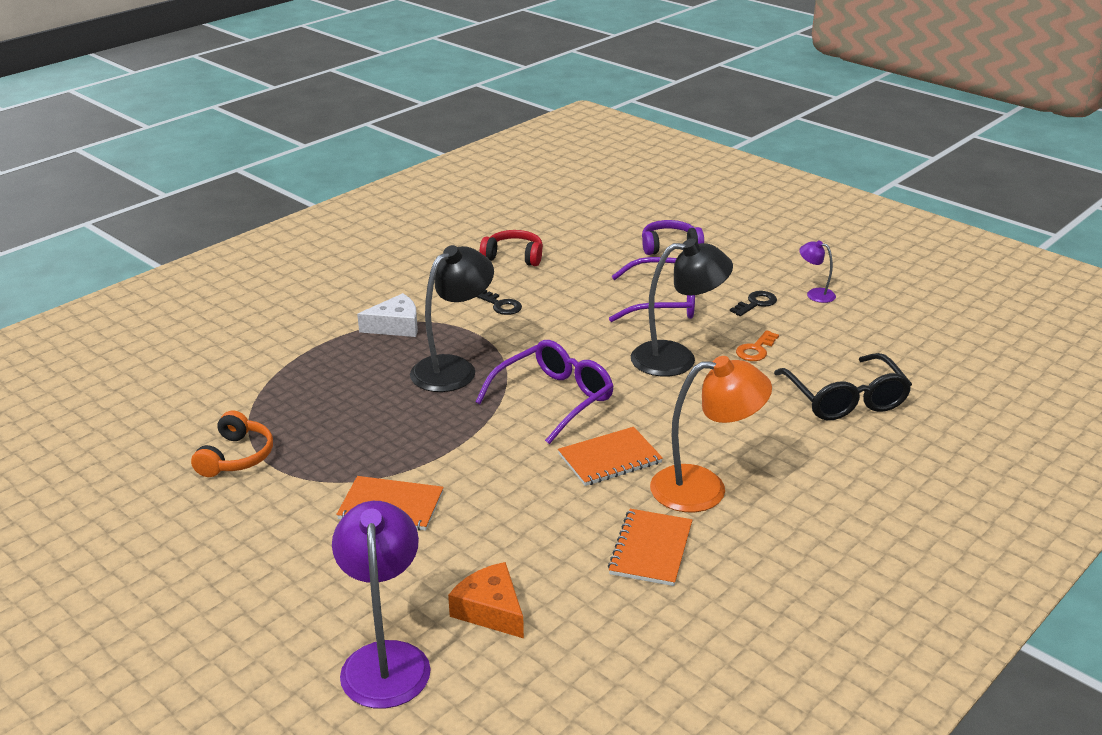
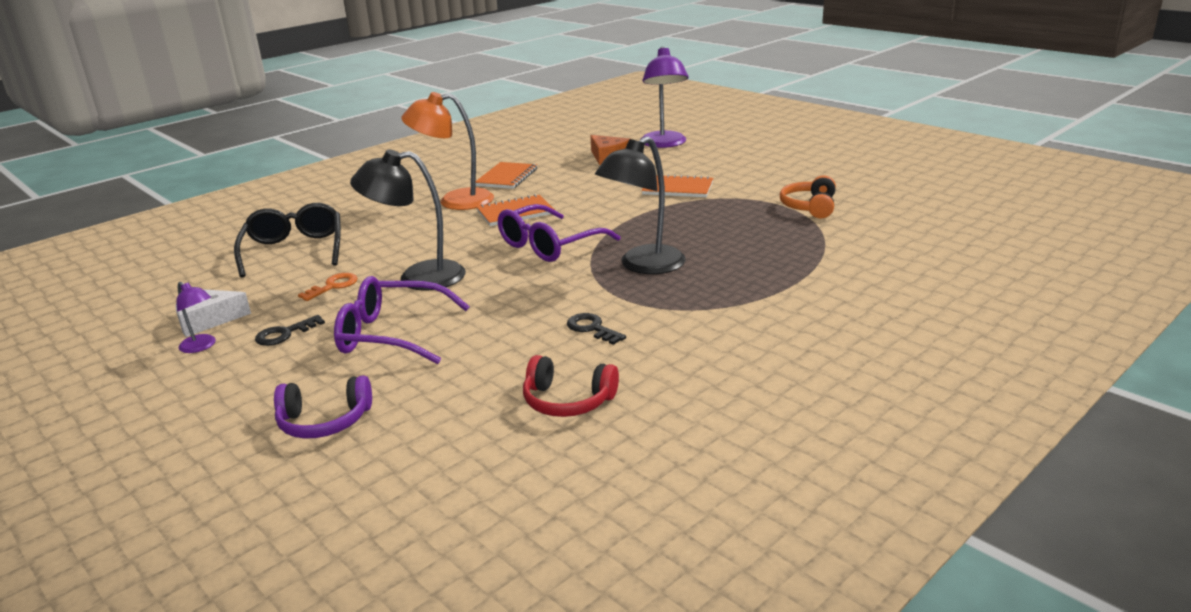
camera: 175 degrees left, 5 degrees down
white cheese [357,293,418,337] -> white cheese moved to [175,289,251,337]

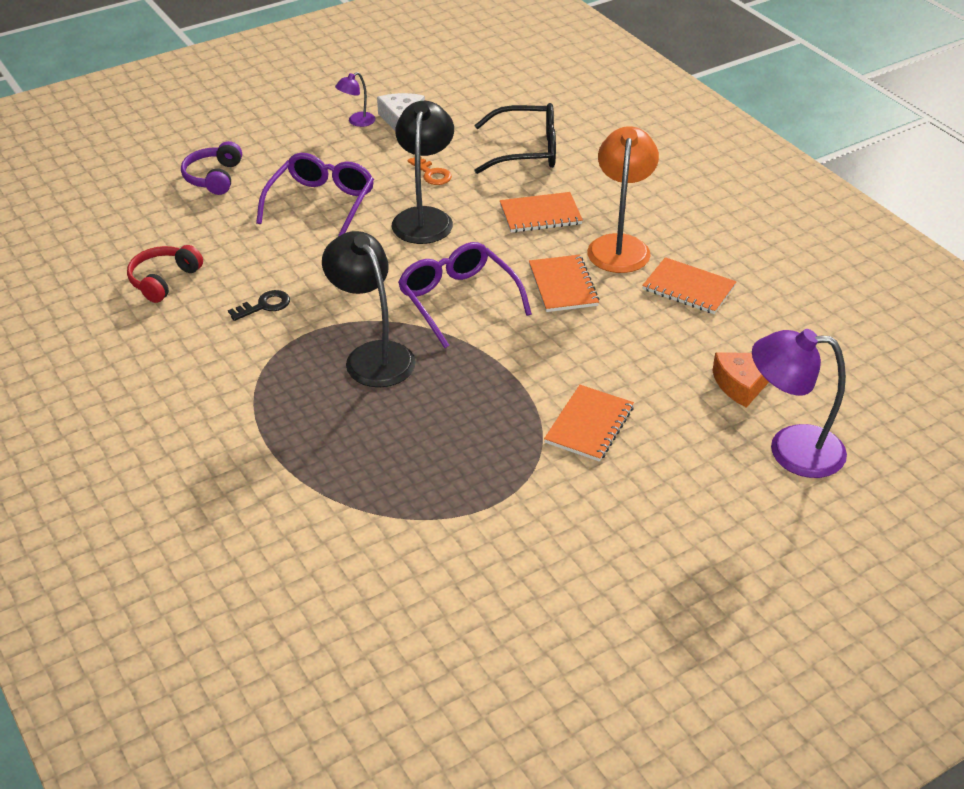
camera: 100 degrees right, 15 degrees up
black key [255,315,325,346] -> none
orange headphones [780,175,836,219] -> none
none -> orange notebook [500,192,583,233]

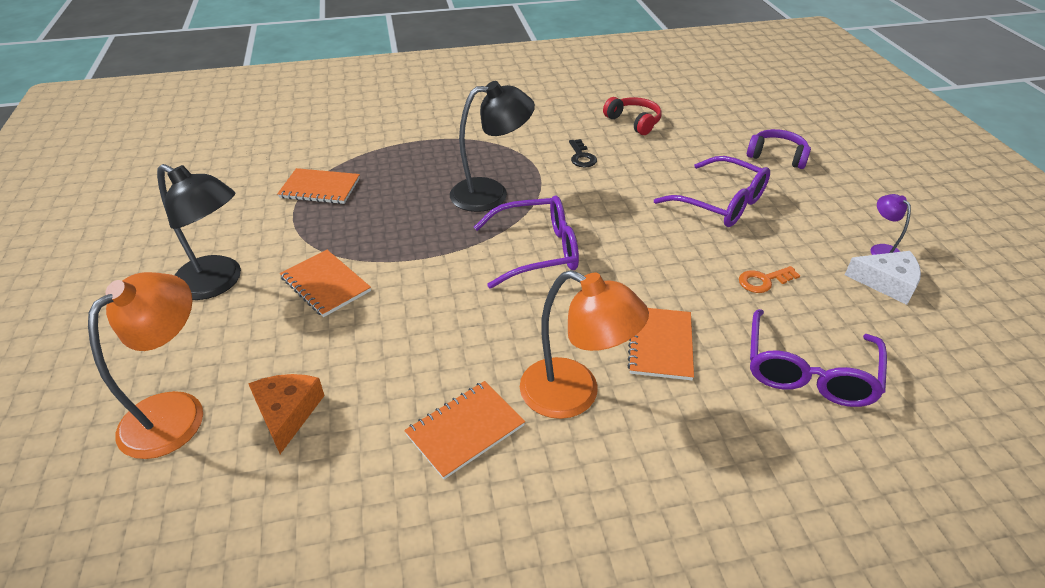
camera: 110 degrees right, 0 degrees up
black lamp [392,101,454,244] -> black lamp moved to [157,164,241,300]
black glasses [474,103,556,174] -> purple glasses [750,309,887,407]
orange notebook [529,255,600,312] -> orange notebook moved to [277,168,360,204]
purple lamp [752,329,847,478] -> orange lamp [88,272,203,459]

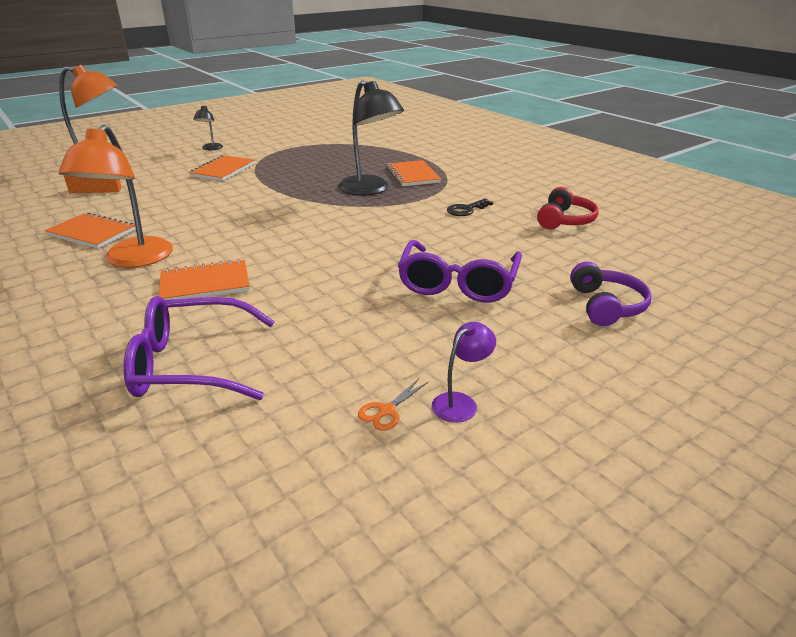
camera: 65 degrees right, 10 degrees down
black lamp [157,164,241,300] -> black lamp [193,105,223,150], size x0.48
orange notebook [277,168,360,204] -> orange notebook moved to [386,160,441,186]
purple glasses [474,195,579,289] -> none
orange key [739,266,800,293] -> none
white cheese [845,251,921,305] -> orange scissors [358,379,428,431]

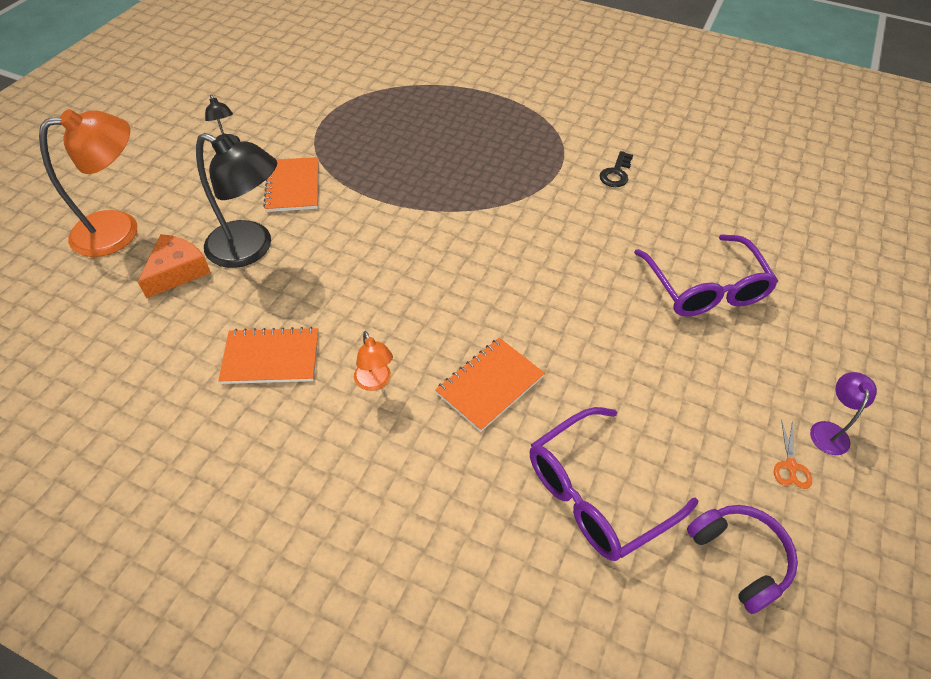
camera: 30 degrees left, 20 degrees up
orange lamp [58,125,173,268] -> orange lamp [354,331,393,391], size x0.48
black lamp [338,80,404,196] -> black lamp moved to [196,133,277,268]
orange notebook [386,160,441,186] -> none
red headphones [537,187,598,229] -> none
purple headphones [570,262,652,326] -> purple headphones moved to [687,505,798,614]

